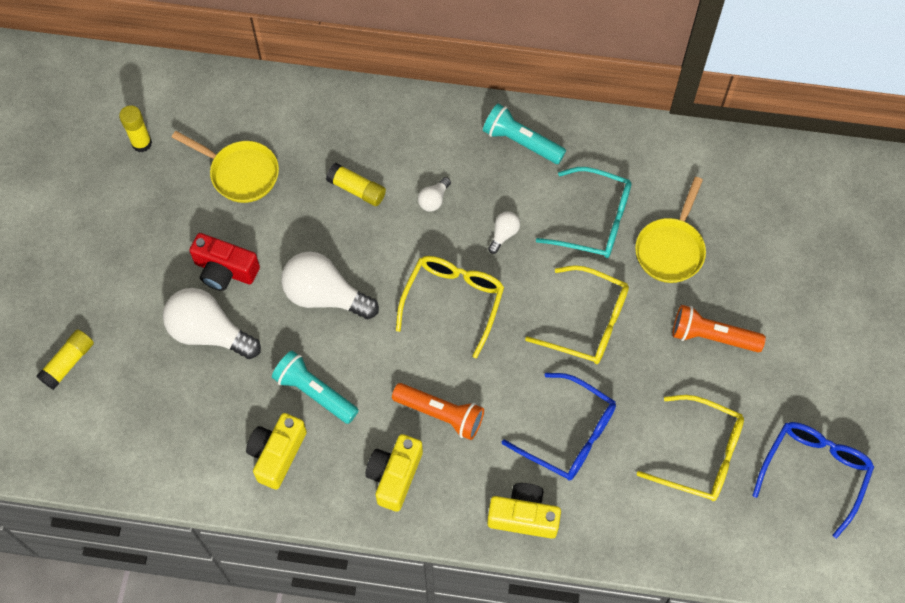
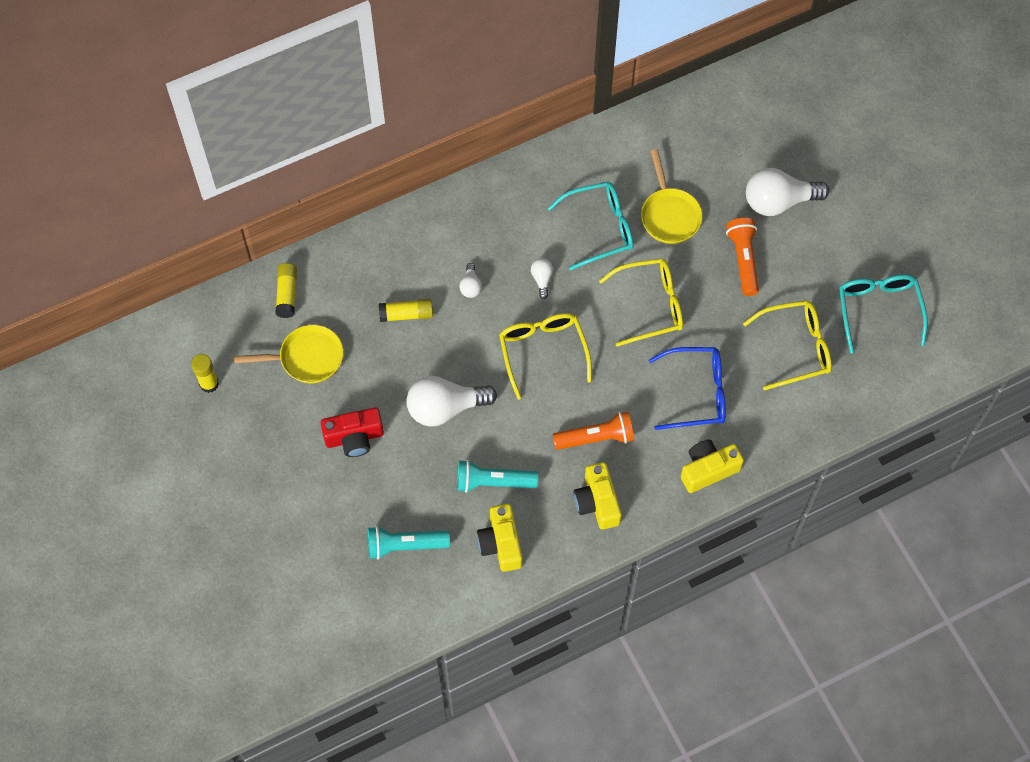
camera: 35 degrees left, 0 degrees up
yellow glue stick [37,329,94,390] -> yellow glue stick moved to [275,263,297,318]
white light bulb [163,288,261,359] -> white light bulb moved to [746,168,829,216]
turquoise flashlight [483,104,566,164] -> turquoise flashlight moved to [368,526,450,560]
orange flashlight [672,305,766,352] -> orange flashlight turned 105 degrees clockwise [726,218,759,296]
blue glasses [752,422,874,538] -> turquoise glasses [839,274,928,353]

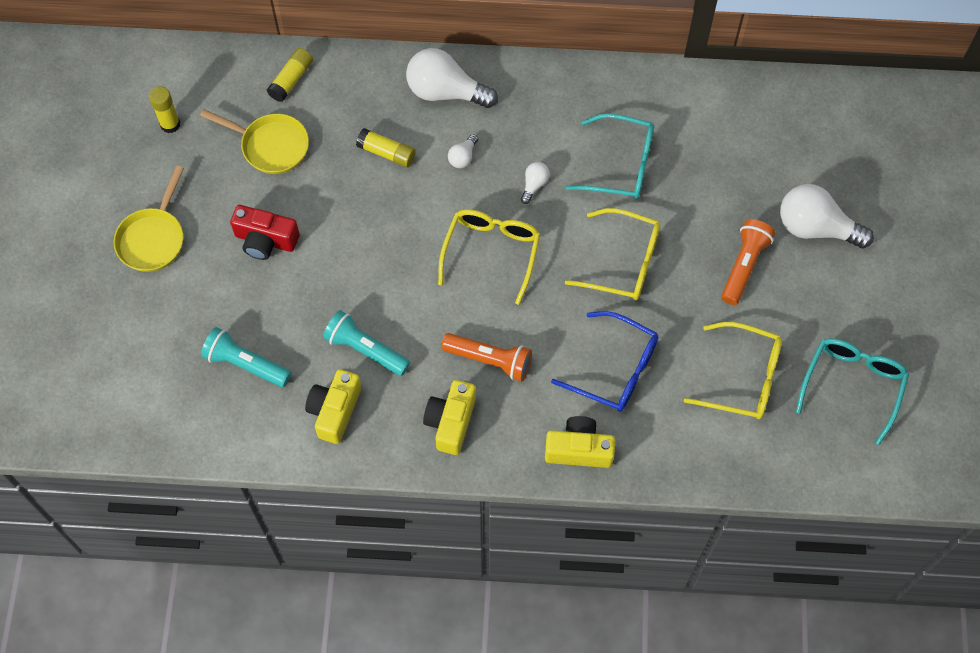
camera: 30 degrees right, 0 degrees up
white light bulb [406,376,497,427] -> white light bulb moved to [406,48,498,108]
yellow pan [641,149,702,244] -> yellow pan moved to [114,165,184,272]

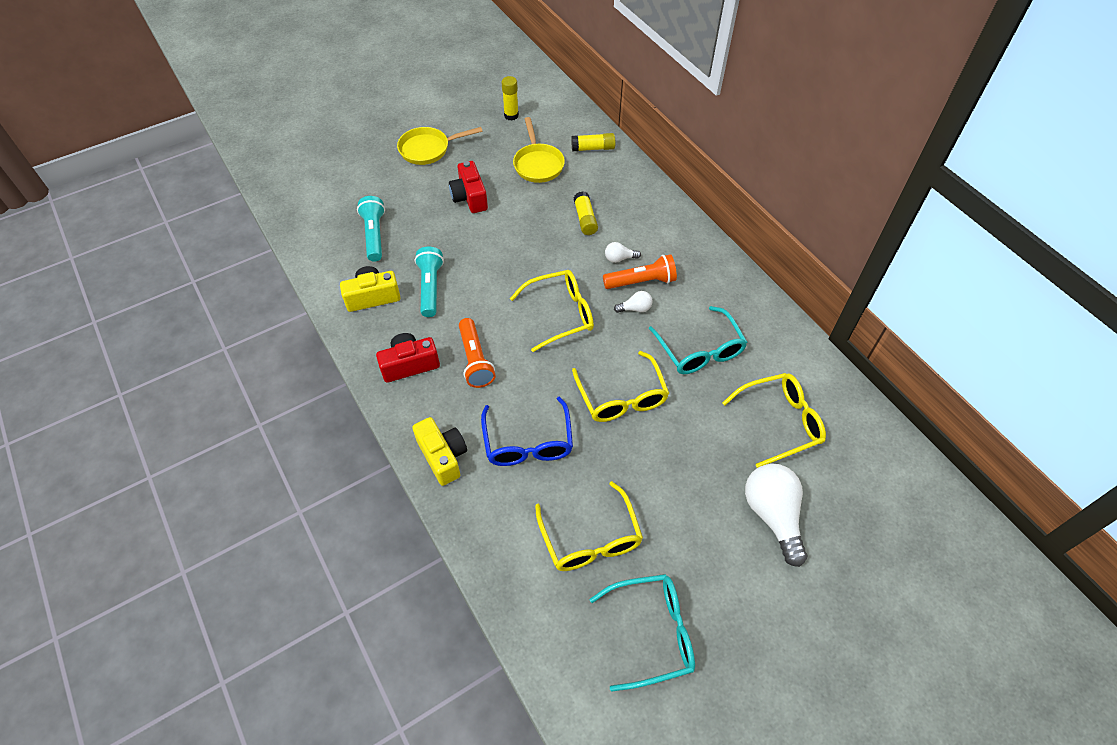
camera: 55 degrees right, 10 degrees down
white light bulb [406,48,498,108] -> none
yellow camera [423,380,476,455] -> red camera [376,333,440,383]
orange flashlight [721,219,775,305] -> orange flashlight moved to [603,254,677,289]
none -> yellow glasses [722,373,826,468]

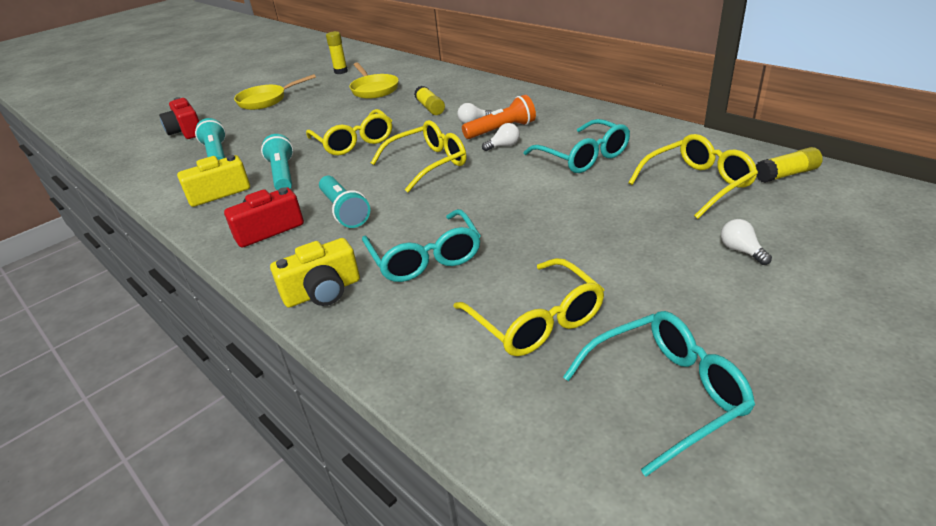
camera: 10 degrees left, 20 degrees down
yellow camera [412,417,467,486] -> yellow camera turned 105 degrees clockwise [270,238,360,308]
red camera [449,161,488,213] -> red camera moved to [159,97,199,139]
orange flashlight [459,318,495,388] -> turquoise flashlight [319,176,370,228]
blue glasses [481,396,573,466] -> turquoise glasses [362,209,481,282]
yellow glue stick [571,133,615,151] -> yellow glue stick moved to [756,147,823,183]
yellow glasses [572,351,669,422] -> yellow glasses moved to [306,109,392,155]
white light bulb [745,463,807,567] -> white light bulb [721,219,772,265], size x0.46

